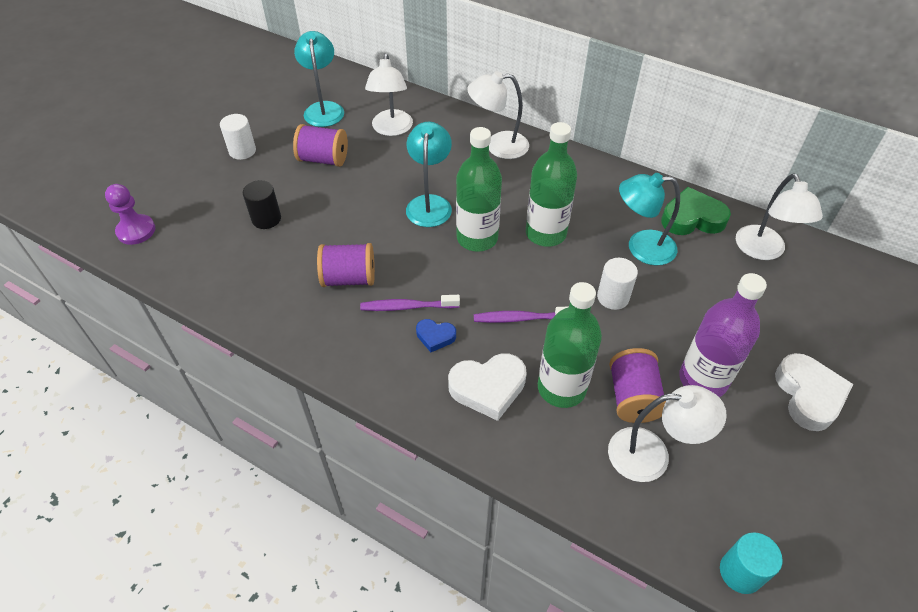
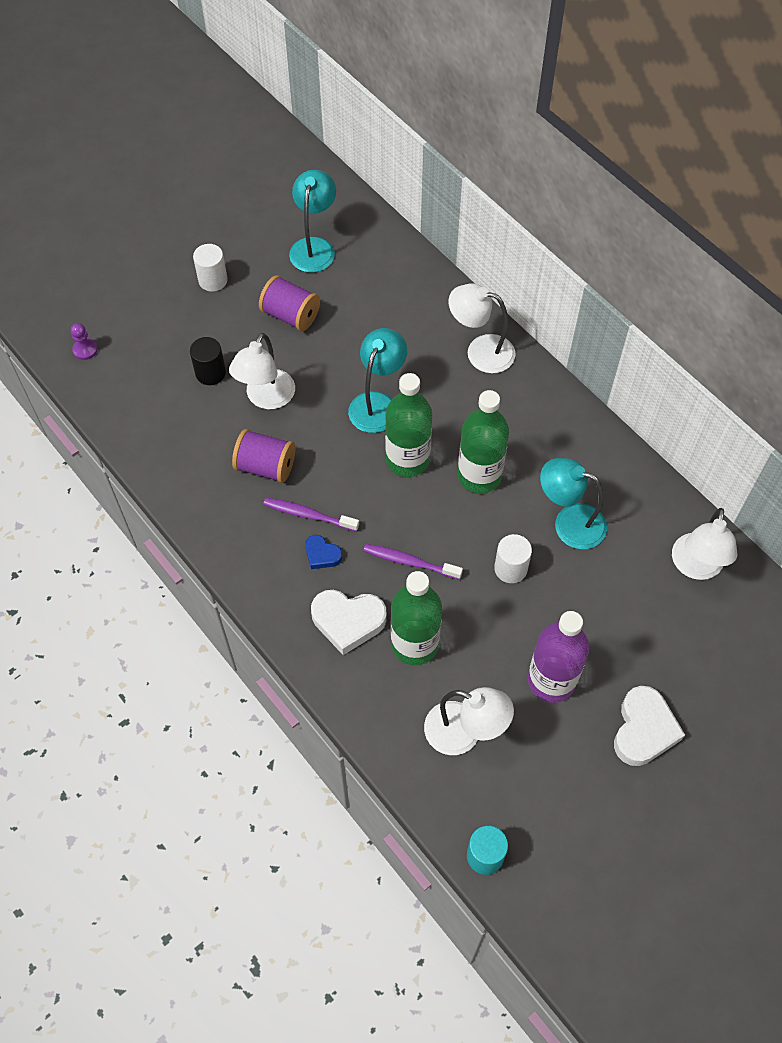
camera: 20 degrees right, 10 degrees up
purple pawn [105,184,155,245] -> purple pawn [71,323,98,360], size x0.65
white lamp [365,53,413,136] -> white lamp moved to [229,333,295,409]
purple spool [609,348,666,423] -> none
green heart [661,187,731,235] -> none

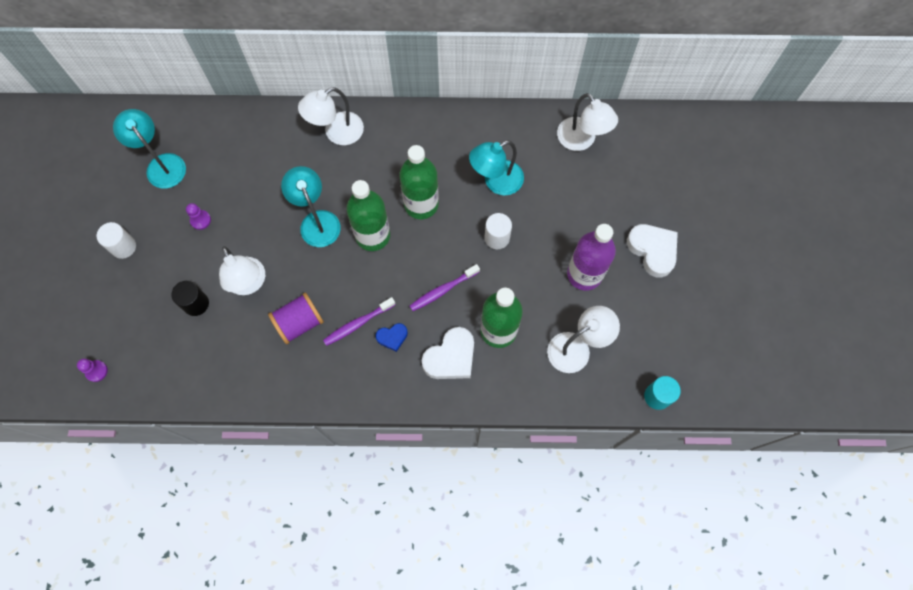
camera: 50 degrees left, 10 degrees up
purple spool [259,275,320,331] -> purple pawn [186,203,211,230]

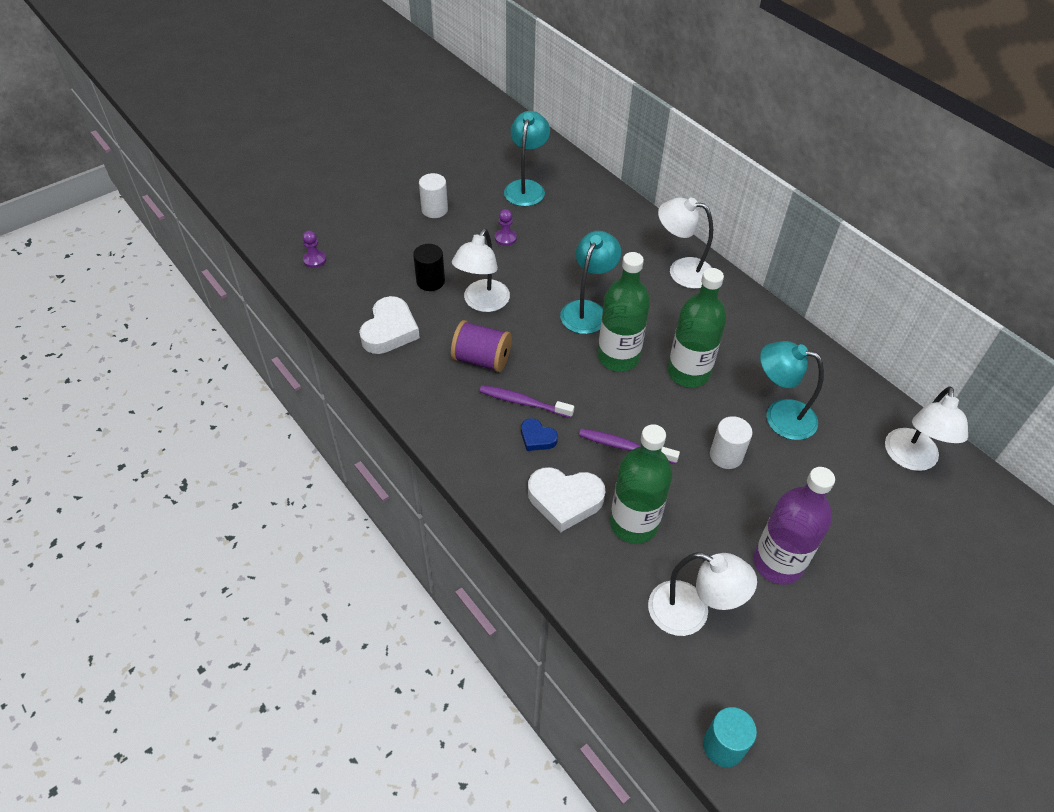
camera: 50 degrees right, 20 degrees down
white heart [627,224,678,278] -> white heart moved to [359,296,420,354]

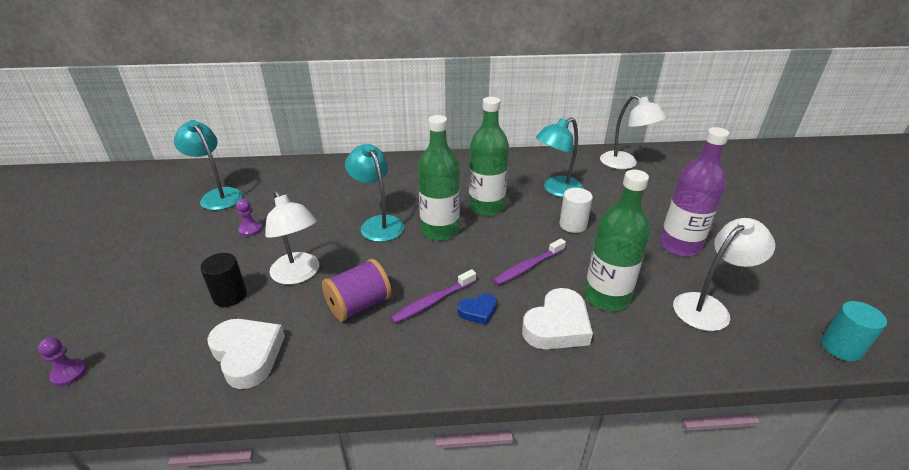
camera: 55 degrees left, 15 degrees down
white cylinder [419,173,448,218] -> none
white lamp [658,198,713,289] -> none

